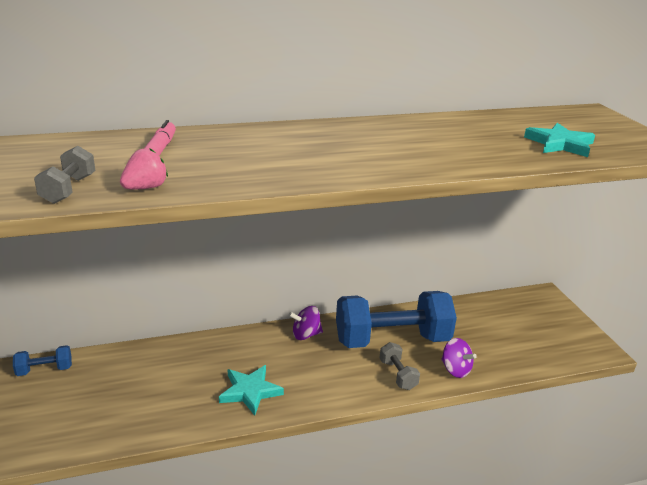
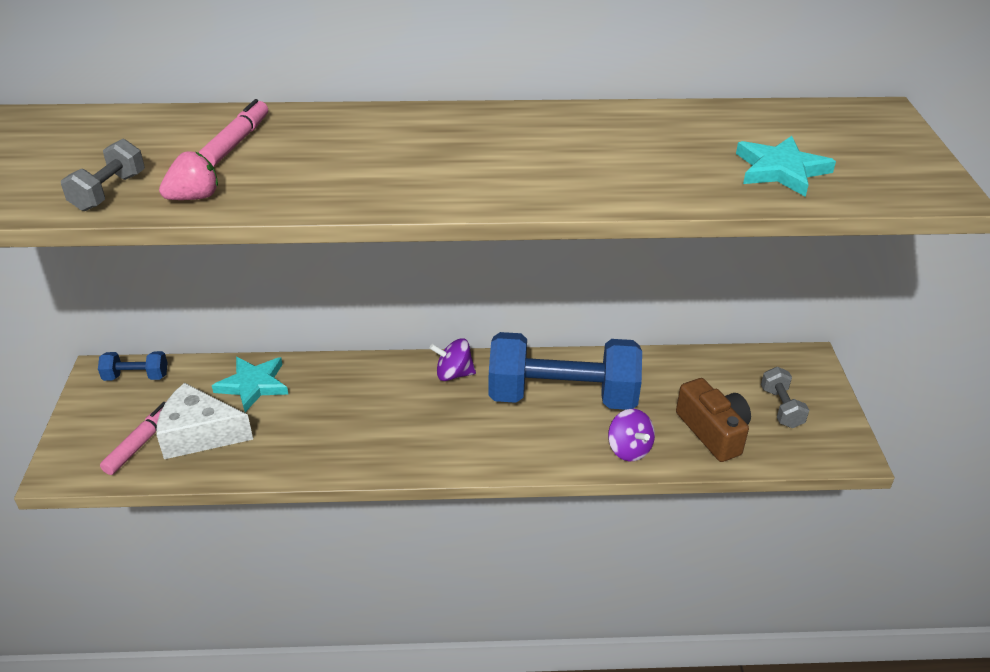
camera: 15 degrees right, 10 degrees up
turquoise star [219,365,284,416] -> turquoise star moved to [212,357,288,412]
grey dumbbell [379,342,420,390] -> grey dumbbell moved to [761,367,809,428]
none -> pink marker [100,402,166,475]
none -> white cheese [156,383,253,459]
none -> brown camera [676,378,751,462]

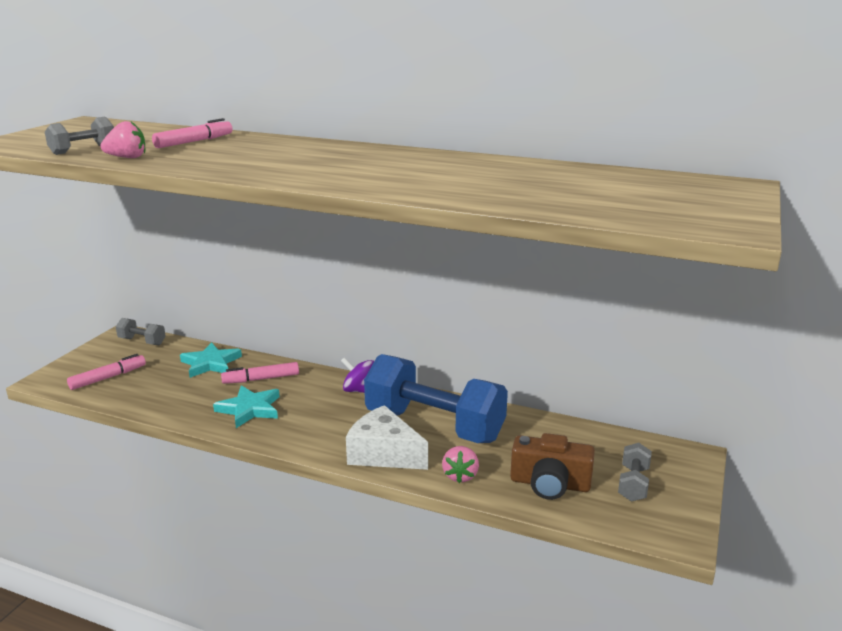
camera: 25 degrees right, 15 degrees down
blue dumbbell [98,351,168,381] -> grey dumbbell [116,318,166,345]
white cheese [156,383,253,459] -> white cheese moved to [346,405,428,470]
purple spinning top [608,409,655,461] -> pink strawberry [442,446,479,483]
brown camera [676,378,751,462] -> brown camera turned 105 degrees clockwise [510,433,595,500]
turquoise star [736,136,836,197] -> turquoise star moved to [213,385,280,428]
none -> pink marker [221,362,299,384]

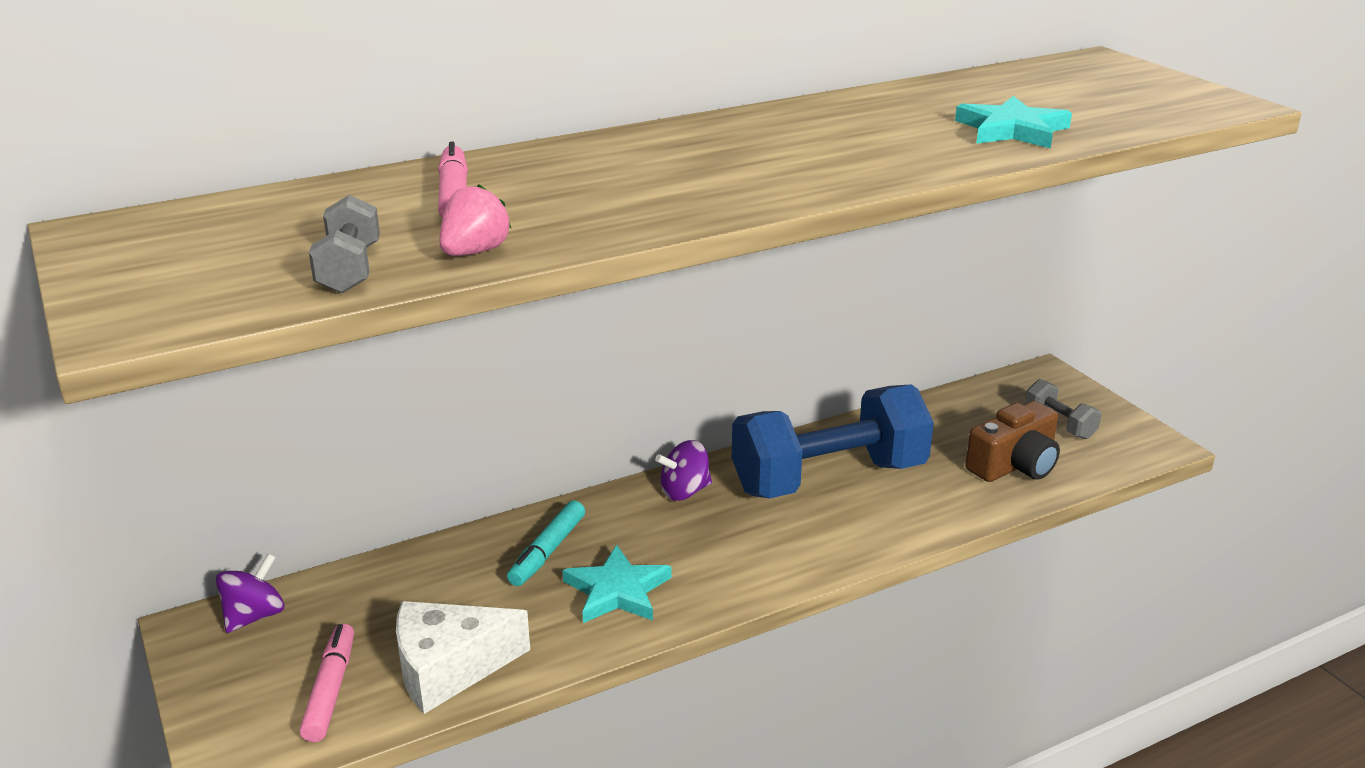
camera: 50 degrees left, 5 degrees up
grey dumbbell [116,318,166,345] -> purple spinning top [216,554,284,633]
turquoise star [180,342,242,378] -> turquoise star moved to [955,96,1072,149]
pink marker [221,362,299,384] -> turquoise marker [507,500,585,586]
white cheese [346,405,428,470] -> white cheese moved to [396,601,530,714]
pink strawberry [442,446,479,483] -> none

